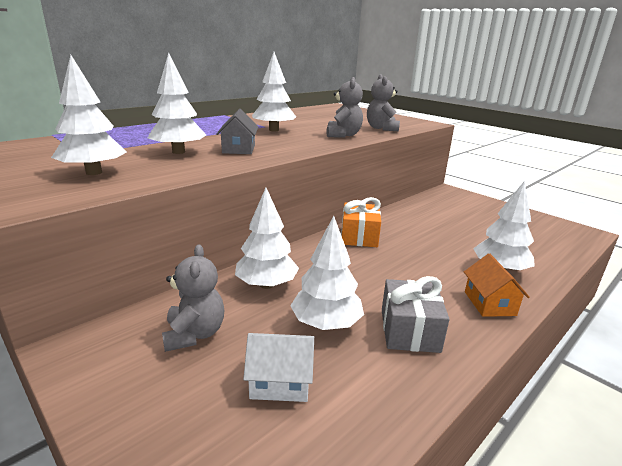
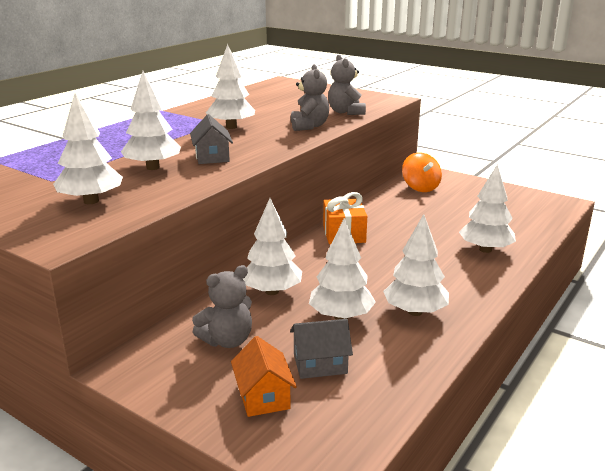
camera: 10 degrees left, 0 degrees up
grey teddy bear [162,244,224,352] -> grey teddy bear turned 75 degrees clockwise [192,265,252,348]
white house [243,333,314,402] -> grey house [290,319,353,379]
grey gift [382,276,450,353] -> white tree [383,214,449,316]
orange house [464,253,530,317] -> orange house moved to [231,336,297,417]
none -> orange spinning top [402,153,442,192]

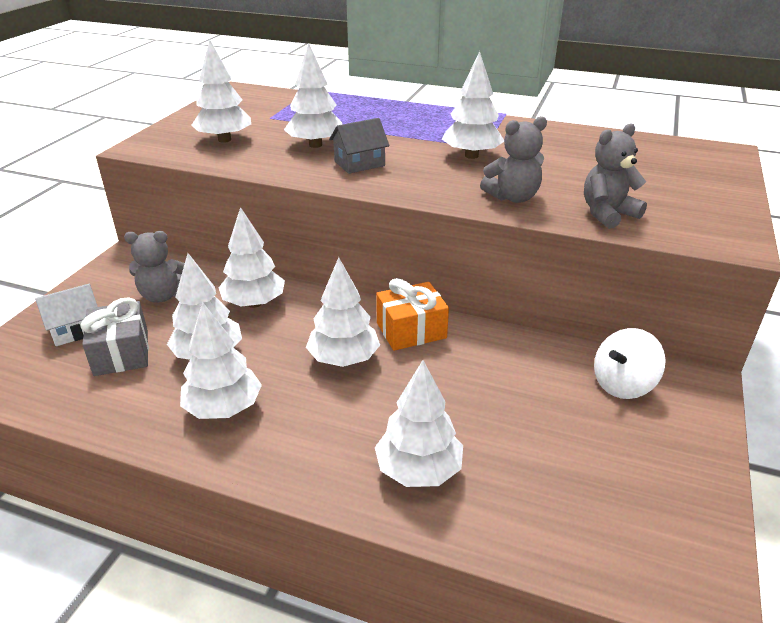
camera: 75 degrees right, 10 degrees up
grey teddy bear [192,265,252,348] -> grey teddy bear turned 45 degrees counterclockwise [124,231,185,303]
orange house [231,336,297,417] -> white house [35,284,98,346]
grey house [290,319,353,379] -> grey gift [80,297,149,376]
orange spinning top [402,153,442,192] -> white spinning top [594,328,666,399]
none -> white tree [306,257,380,367]

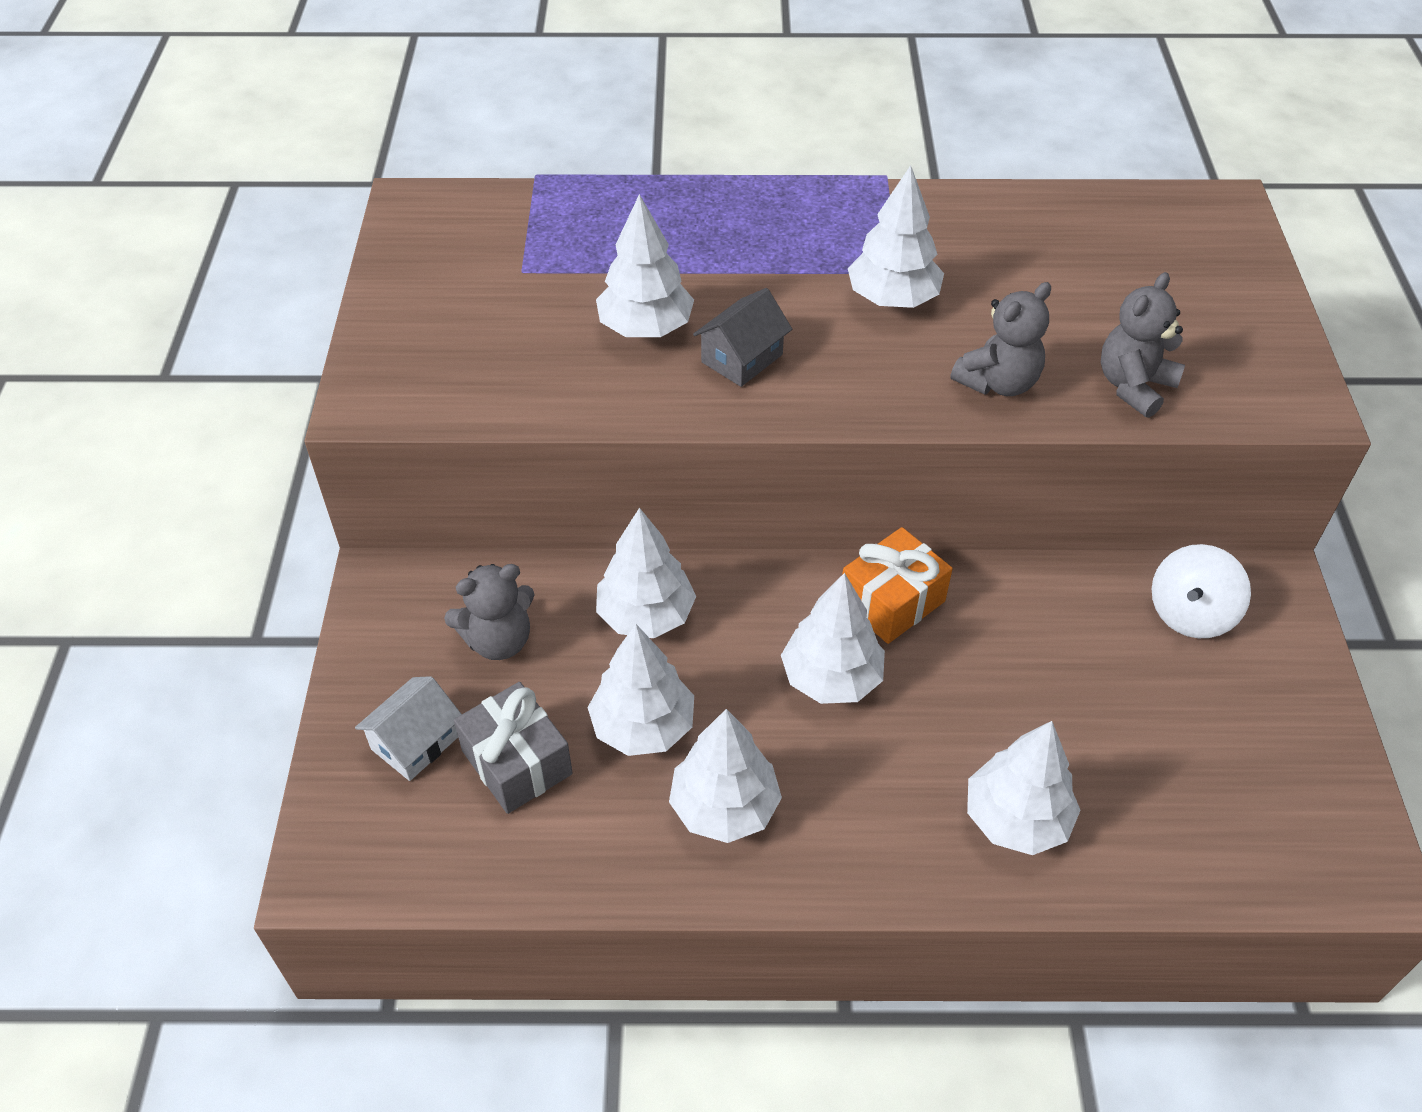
camera: 20 degrees left, 15 degrees up
white tree [192,39,251,143] -> none

